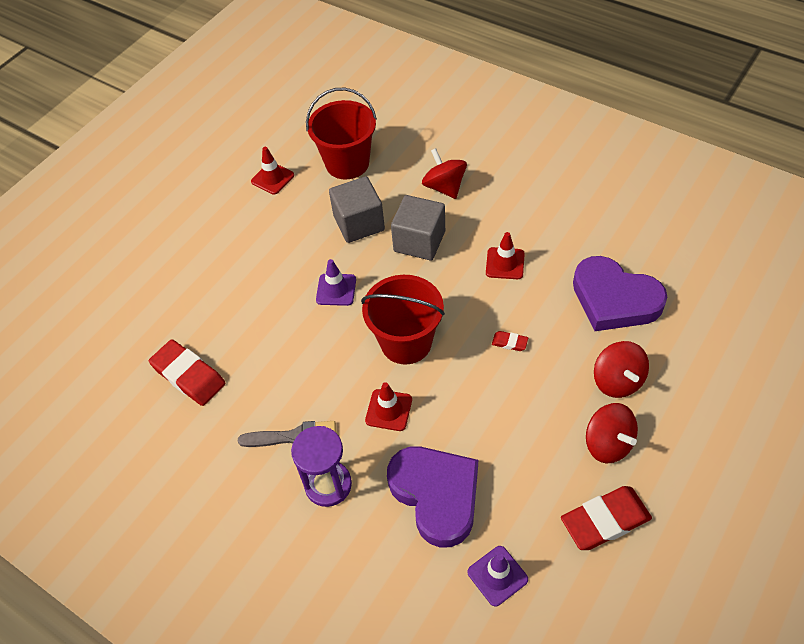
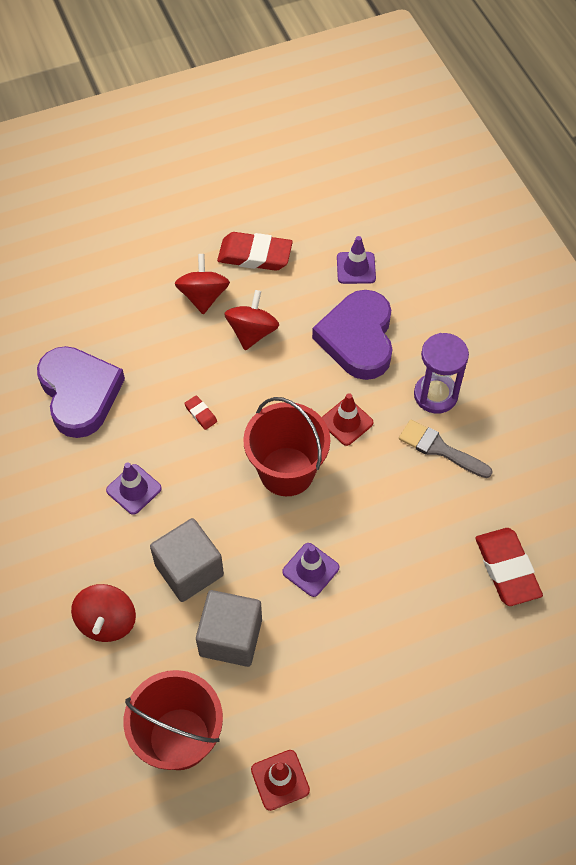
camera: 150 degrees left, 5 degrees up
red traffic cone [486,232,525,279] -> purple traffic cone [106,462,162,515]
red spinning top [594,341,649,398] -> red spinning top moved to [224,290,279,350]

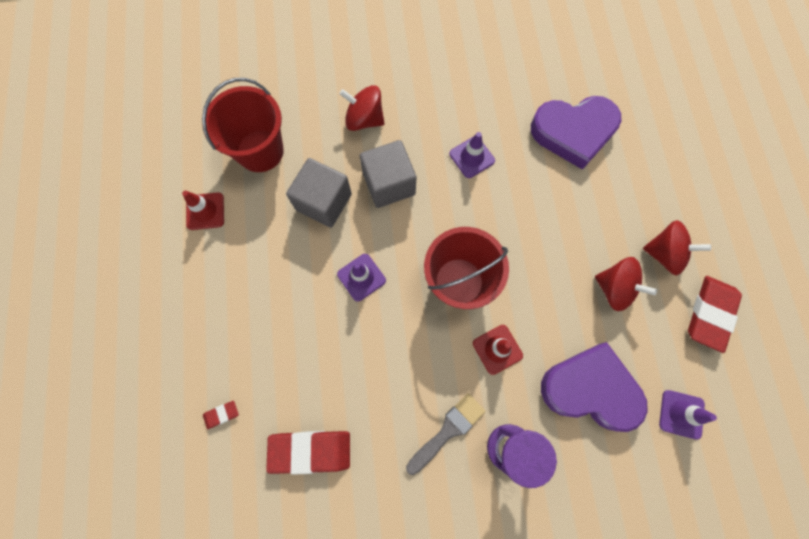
camera: 105 degrees right, 15 degrees up
red eraser [184,395,217,430] -> red eraser moved to [203,401,239,429]

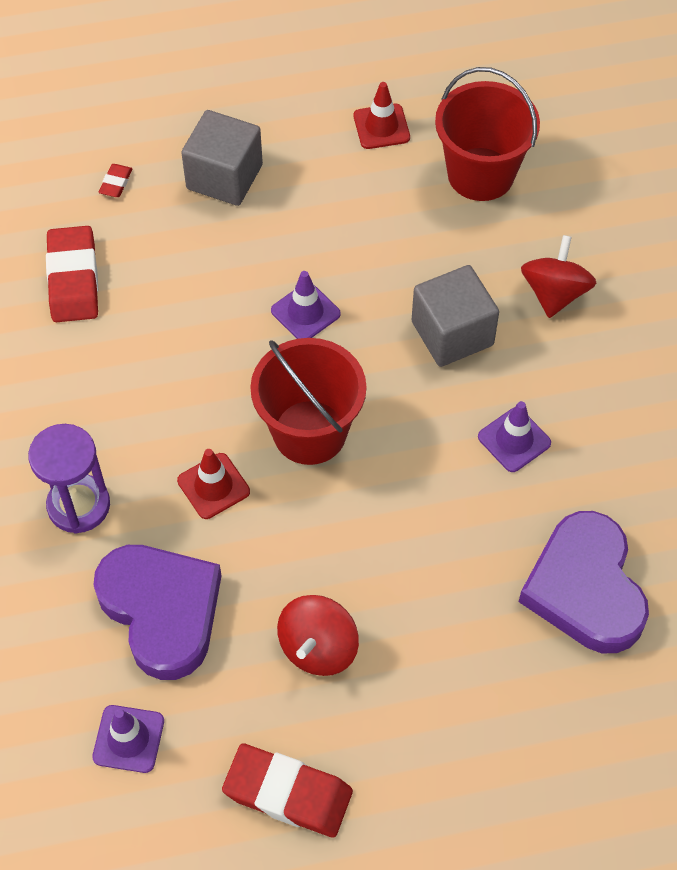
camera: 85 degrees right, 15 degrees down
red eraser [203,401,239,429] -> red eraser turned 45 degrees clockwise [99,164,133,197]
grey cube [286,158,352,228] -> grey cube moved to [181,110,263,206]
grey brush [406,393,486,475] -> none
purple heart [541,342,648,432] -> purple heart turned 45 degrees counterclockwise [93,545,222,680]
red spinning top [643,220,711,275] -> none

